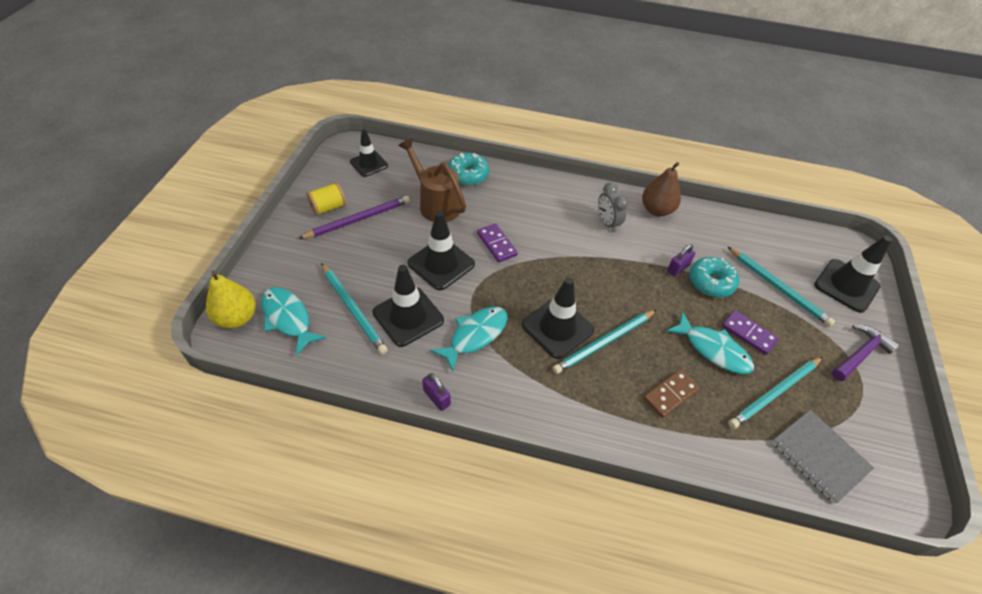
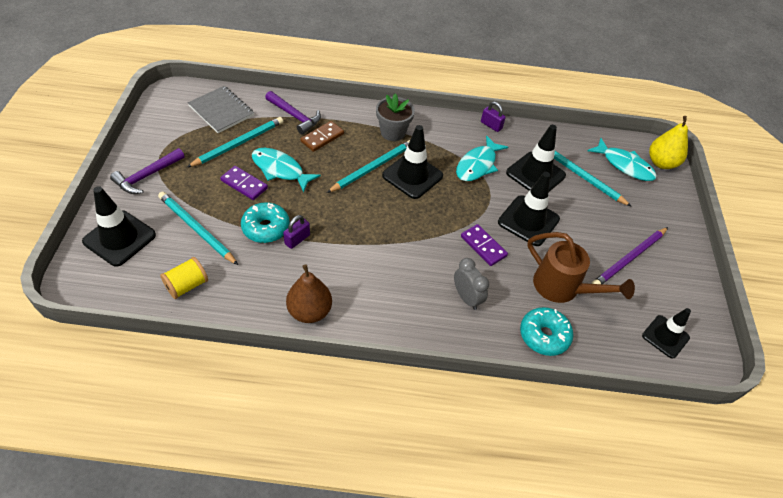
camera: 170 degrees right, 0 degrees up
yellow spool [306,182,346,216] -> yellow spool moved to [160,257,208,299]
grey clock [598,182,628,232] -> grey clock moved to [454,258,489,310]
none -> purple hammer [265,91,321,135]
none -> grey flower pot [376,94,415,141]

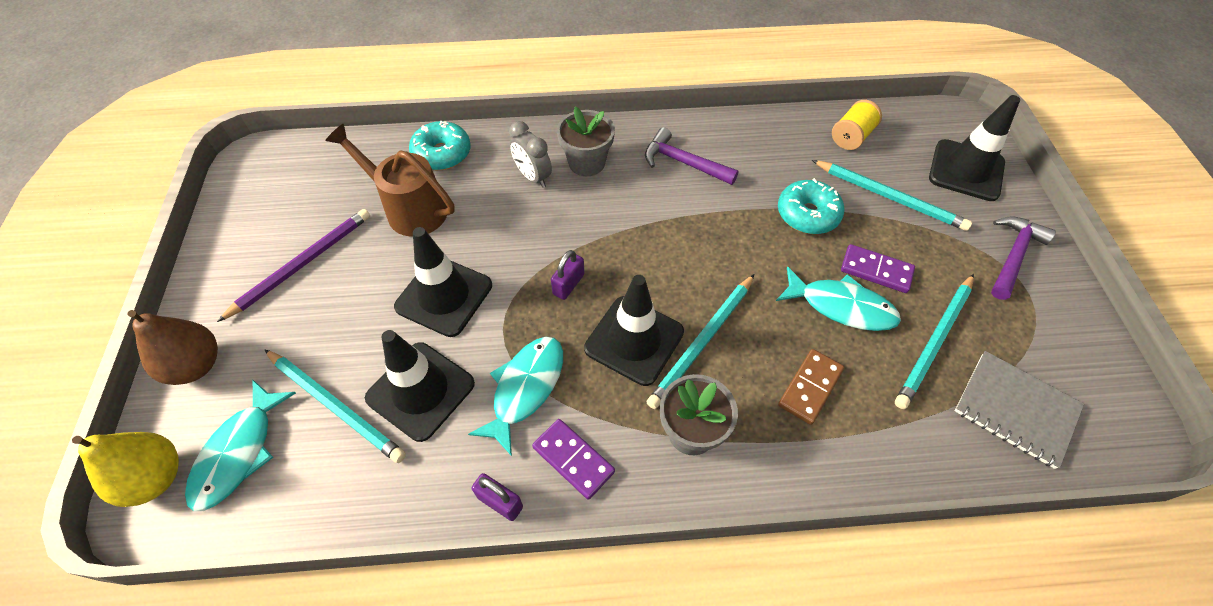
camera: 175 degrees right, 5 degrees up
purple hammer [265,91,321,135] -> purple hammer moved to [645,127,739,185]
purple padlock [283,215,310,249] -> purple padlock moved to [551,250,584,300]
brown pear [286,264,332,323] -> brown pear moved to [128,310,218,385]
purple domino [461,224,508,266] -> purple domino moved to [532,419,615,500]
turquoise fish [588,138,657,181] -> turquoise fish turned 105 degrees counterclockwise [185,380,296,511]
black traffic cone [642,308,691,359] -> none
none -> grey flower pot [557,106,615,176]

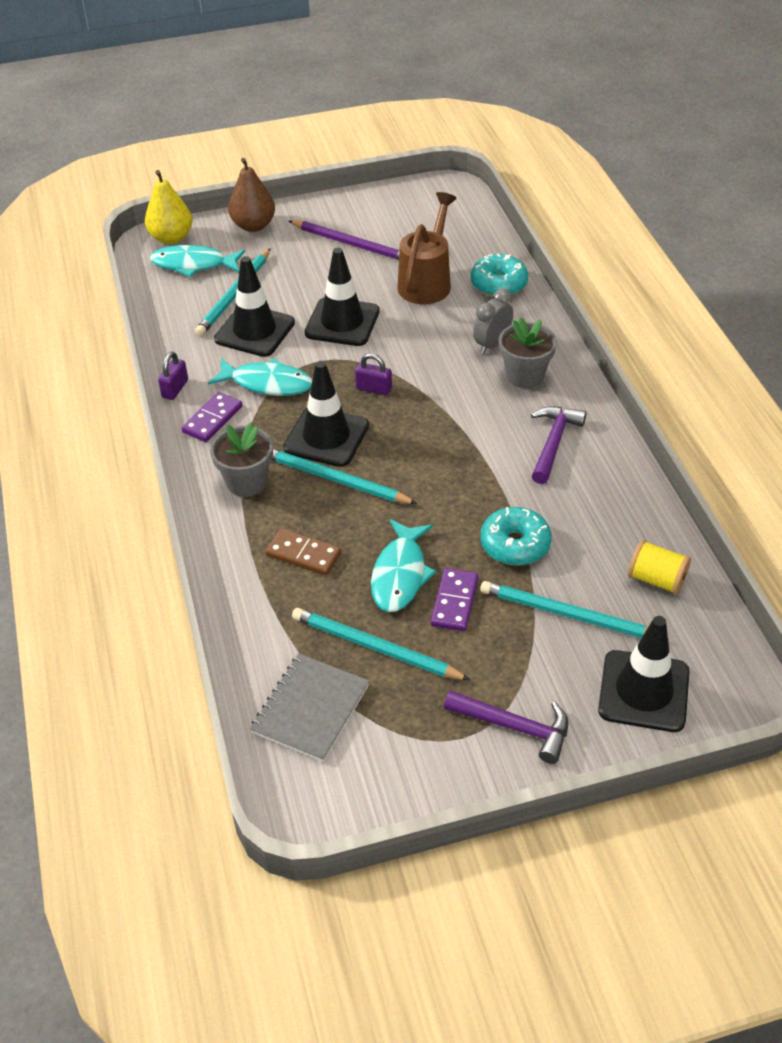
camera: 80 degrees right, 10 degrees down
turquoise pencil [812,160,972,231] -> turquoise pencil turned 90 degrees clockwise [480,581,648,638]

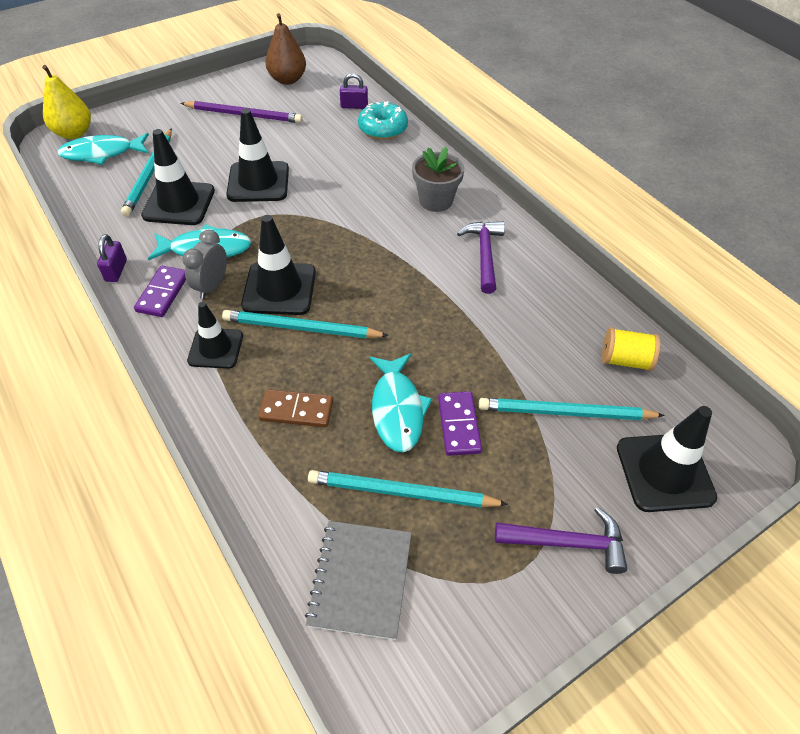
camera: 20 degrees left, 5 degrees up
grey flower pot [210,423,273,497] -> black traffic cone [187,302,243,369]
brown pear [228,158,275,232] -> brown pear moved to [265,13,306,85]
purple padlock [355,353,392,396] -> purple padlock moved to [340,73,368,109]
brown watering can [398,192,457,304] -> none
grey clock [473,289,513,354] -> grey clock moved to [182,230,227,299]
turquoise donut [481,507,552,566] -> none

